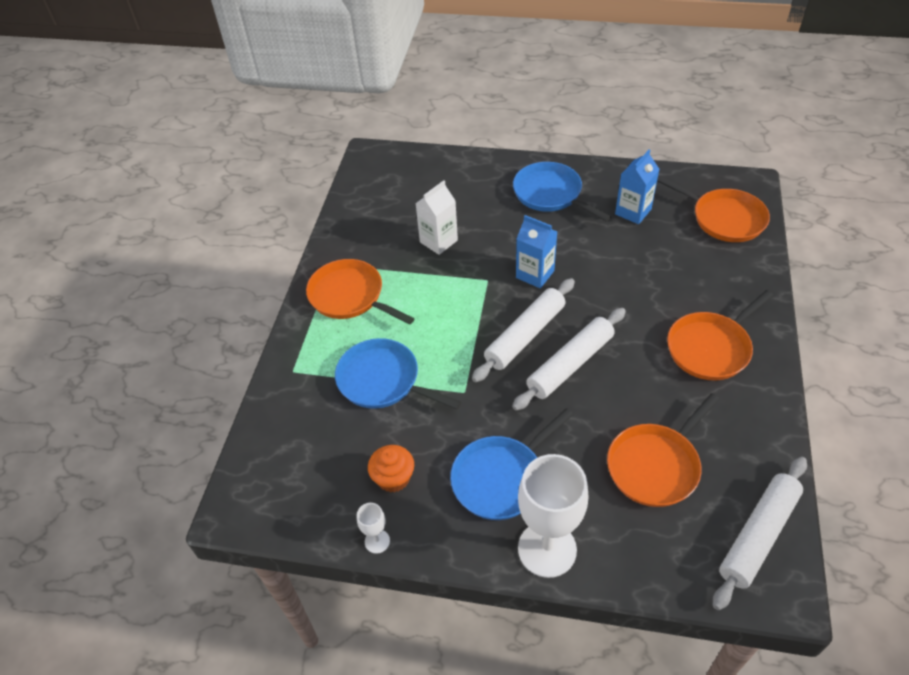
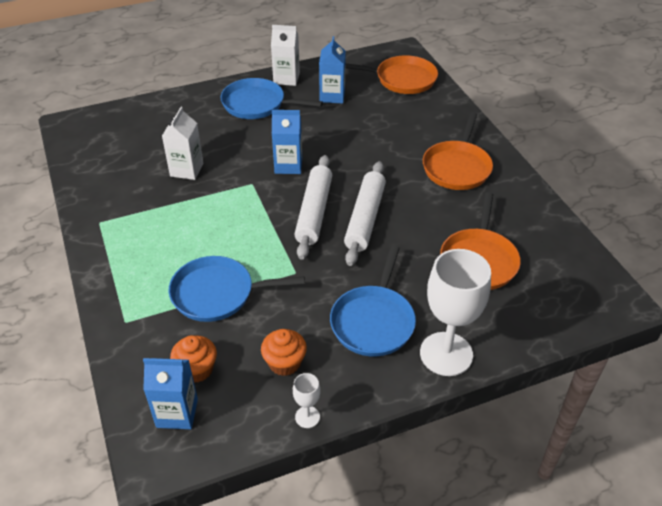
camera: 35 degrees left, 5 degrees down
orange pan [306,259,415,325] -> none
white rolling pin [713,457,807,610] -> none
none -> blue carton [143,358,198,429]
none -> orange cupcake [170,335,217,383]
none -> white carton [271,25,300,86]

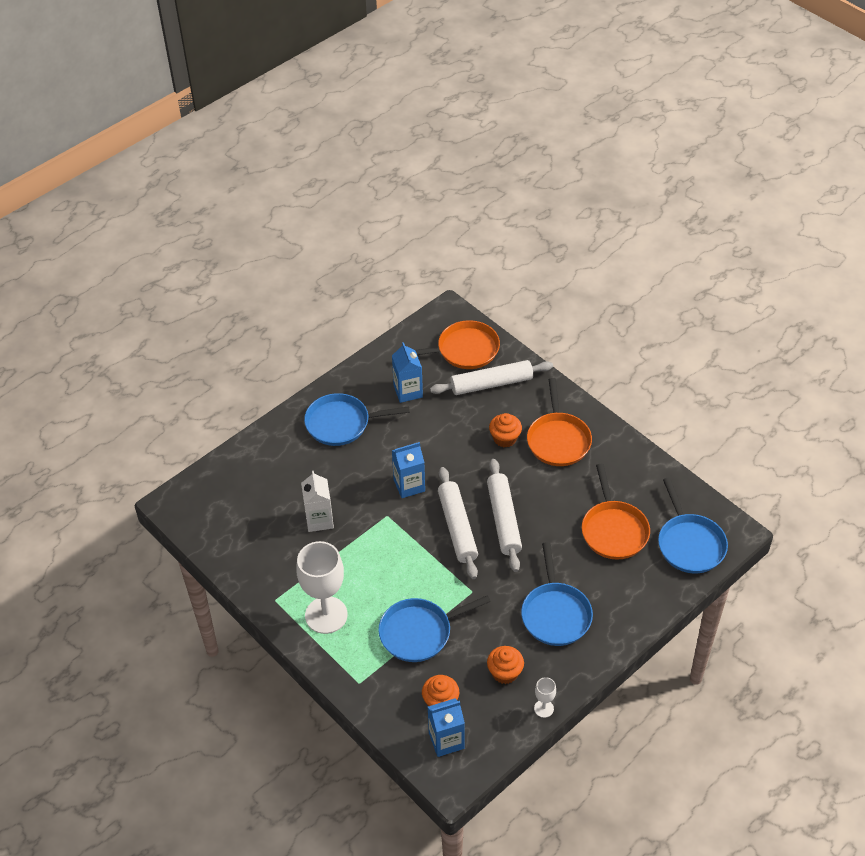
camera: 20 degrees left, 5 degrees up
white carton [271,25,300,86] -> none
white goblet [420,249,491,376] -> white goblet moved to [296,541,348,634]
none -> white rolling pin [430,360,553,395]
none -> orange cupcake [489,413,522,448]
none -> blue pan [658,478,728,573]

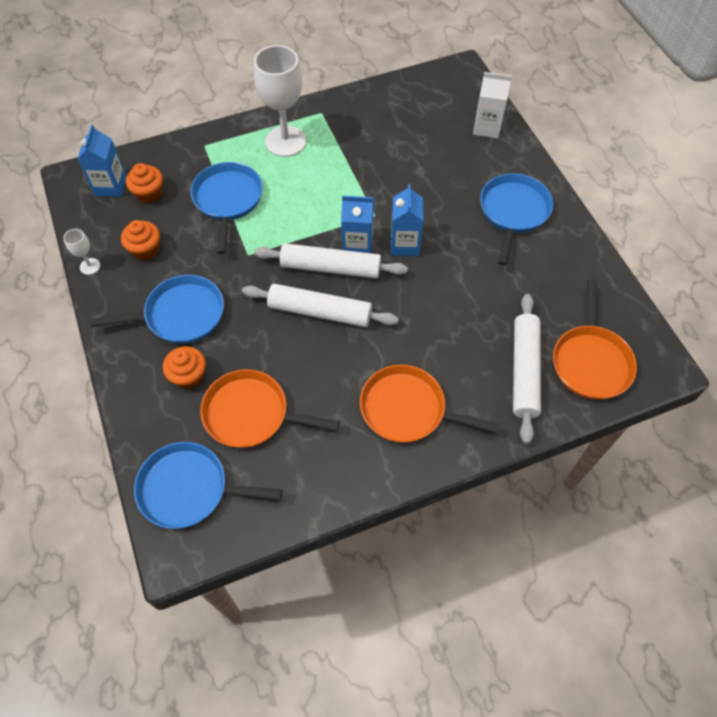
camera: 110 degrees right, 10 degrees up
white carton [301,471,334,532] -> white carton moved to [473,72,512,138]
blue carton [392,342,423,403] -> blue carton moved to [341,195,374,253]
orange cupcake [489,413,522,448] -> orange cupcake moved to [163,346,206,389]
blue pan [521,542,593,646] -> blue pan turned 150 degrees clockwise [90,275,224,344]

